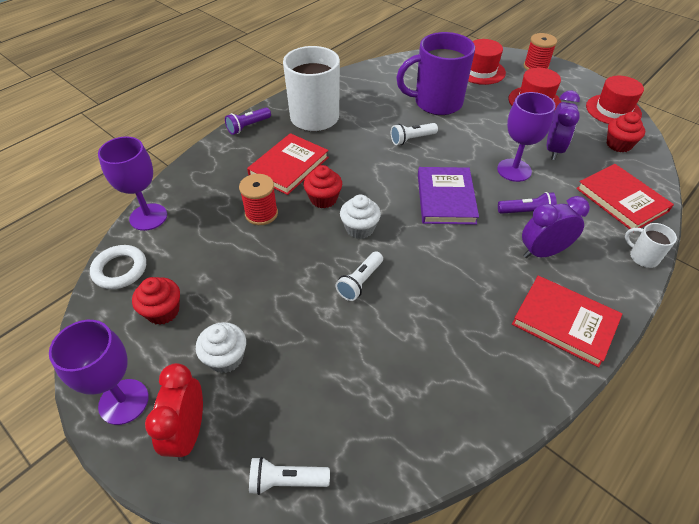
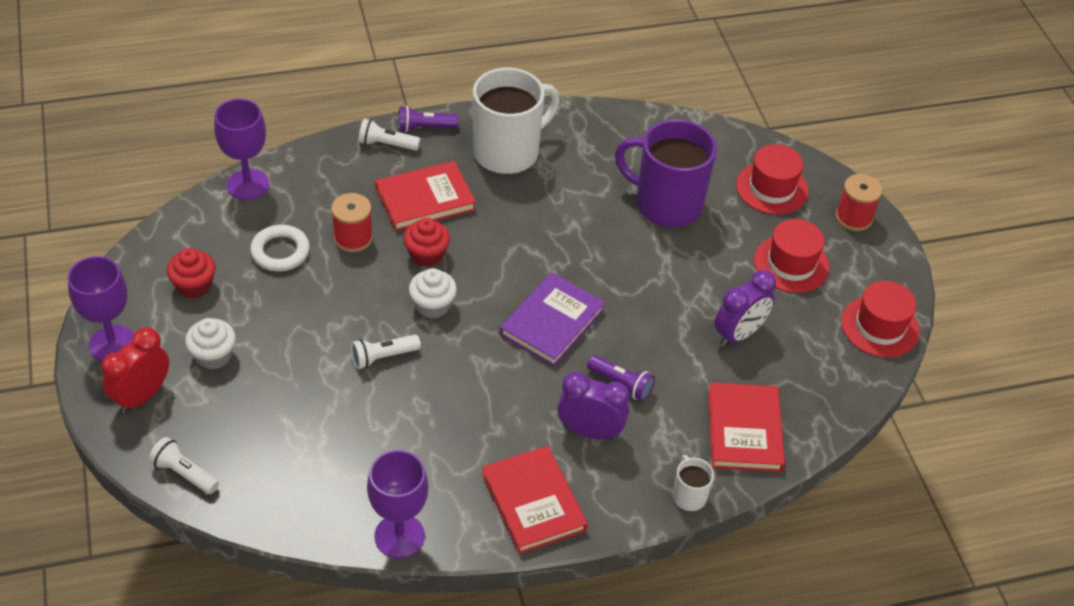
camera: 30 degrees right, 0 degrees up
white ring [90,245,146,289] -> white ring moved to [250,225,310,271]
white flashlight [391,123,438,145] -> white flashlight moved to [358,119,420,151]
purple goblet [497,92,556,182] -> purple goblet moved to [367,450,428,559]
red cupcake [606,112,645,153] -> none

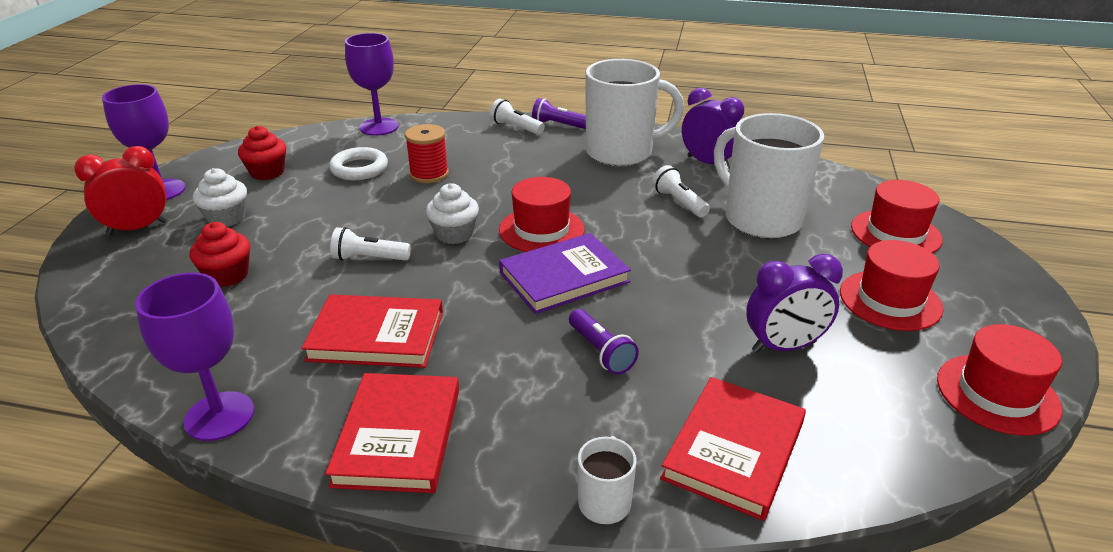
camera: 30 degrees right, 15 degrees down
white flashlight [149,437,219,494] -> white flashlight moved to [652,165,710,217]
red book [375,161,476,231] -> red book moved to [301,294,443,368]
red cupcake [403,218,450,267] -> red cupcake moved to [190,222,250,287]
purple clock [558,372,630,440] -> purple clock moved to [682,88,744,170]
purple mug [615,119,717,228] -> white mug [714,113,824,239]
red spool [835,174,883,231] -> none
none -> red hat [499,177,585,252]

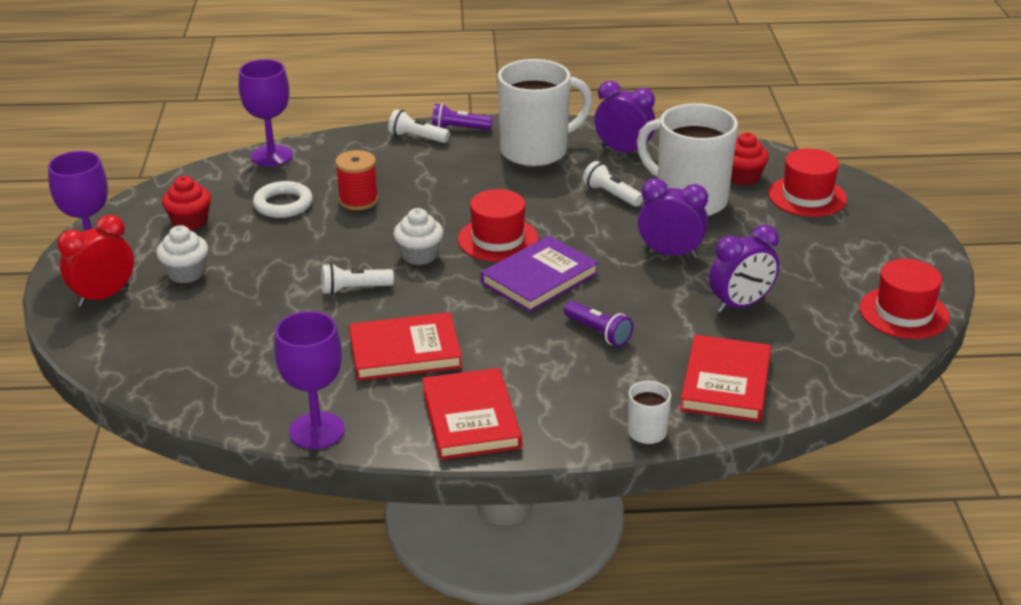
camera: 15 degrees left, 0 degrees up
red cupcake [190,222,250,287] -> red cupcake moved to [731,132,769,185]
red hat [840,240,943,331] -> none
none -> purple clock [638,178,708,258]

